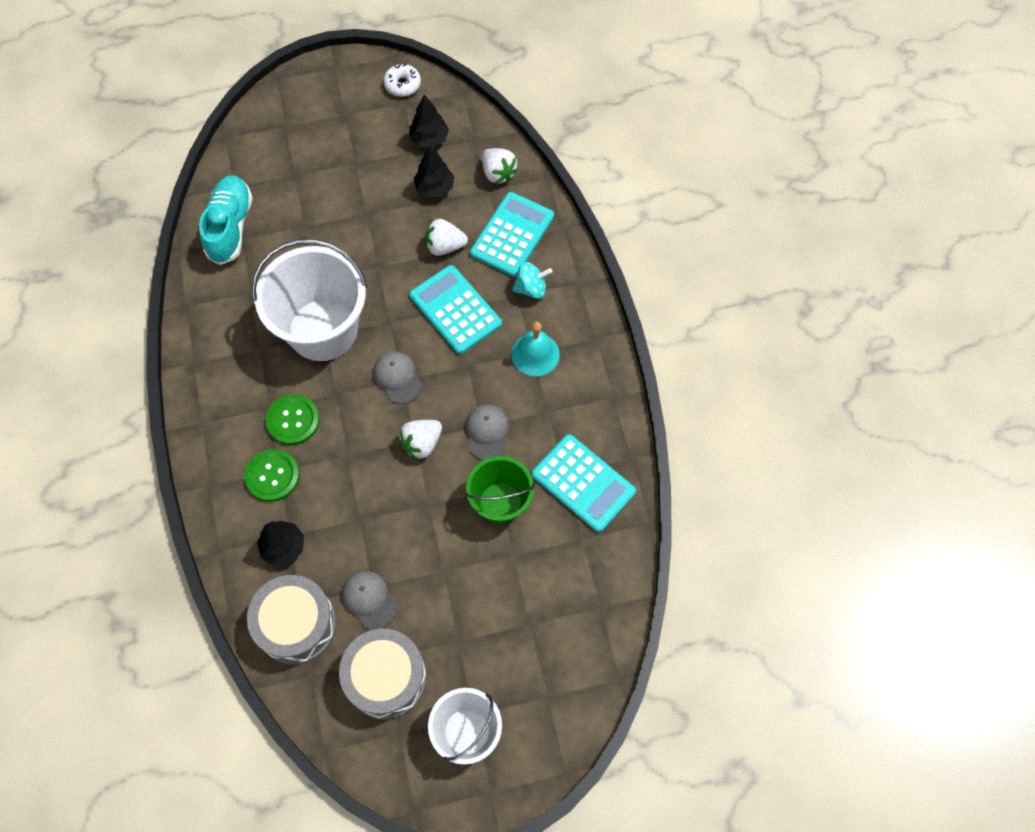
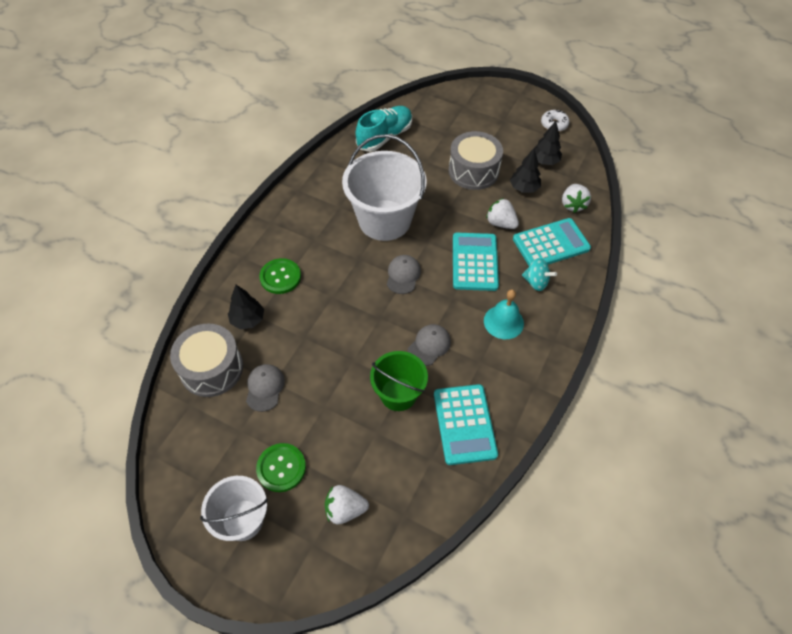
camera: 40 degrees right, 10 degrees down
green button [266,394,320,445] -> green button moved to [256,443,306,492]
grey drum [339,629,427,720] -> grey drum moved to [448,131,503,190]
white strawberry [398,420,442,460] -> white strawberry moved to [325,485,369,524]

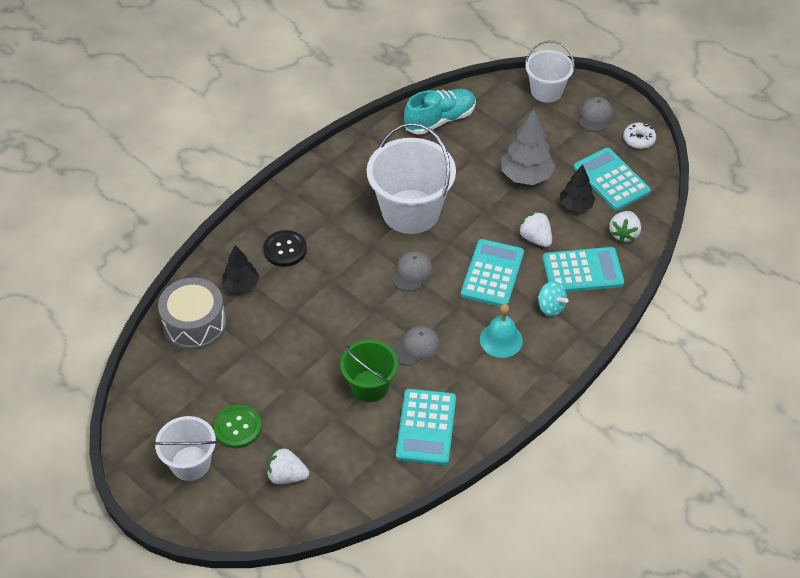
camera: 15 degrees right, 5 degrees down
grey cap [246,364,285,412] -> grey cap moved to [579,97,613,132]
green button [259,258,301,294] -> black button [263,230,307,267]
grey drum [448,131,503,190] -> grey tree [501,110,556,185]
black tree [534,121,562,165] -> turquoise calculator [574,148,651,210]
none -> white bucket [525,41,575,102]

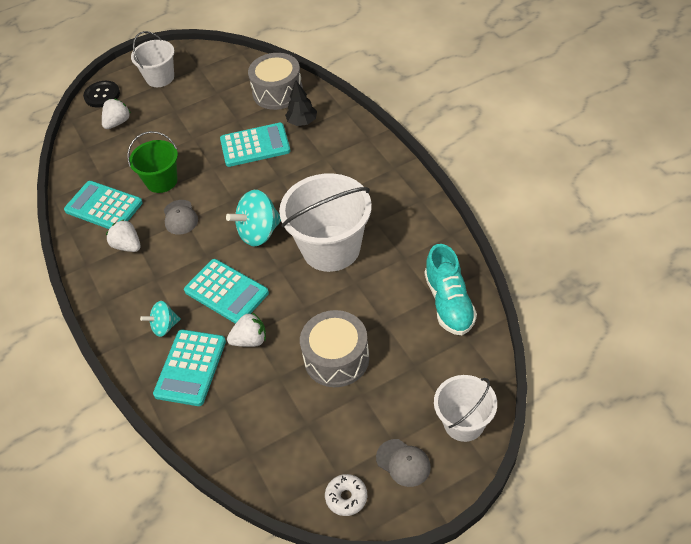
camera: 115 degrees right, 0 degrees up
green button [213,405,262,448] -> none
black button [263,230,307,267] -> black button moved to [83,81,120,108]
grey cap [392,251,433,292] -> turquoise spinning top [226,190,281,246]
turquoise bell [480,304,523,358] -> none
grey tree [501,110,556,185] -> grey drum [300,310,369,387]
black tree [560,164,595,212] -> none
turquoise calculator [574,148,651,210] -> turquoise calculator moved to [220,123,291,167]
white strawberry [609,211,641,243] -> white strawberry moved to [106,219,141,252]

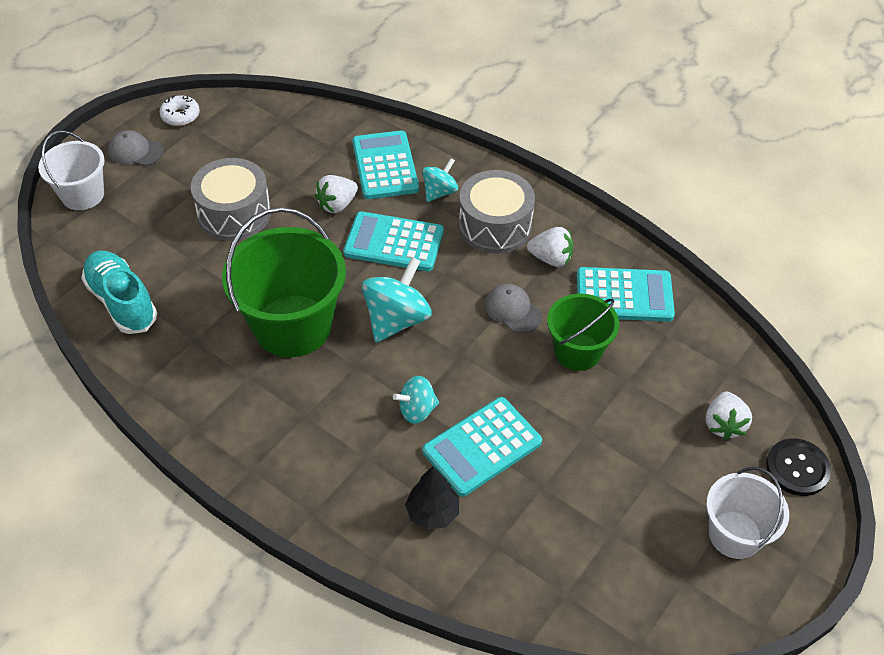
camera: 150 degrees right, 0 degrees up
grey drum [248,53,303,110] -> grey drum moved to [459,170,535,254]
white bucket [279,173,372,272] -> green bucket [222,207,346,357]
none -> turquoise spinning top [393,376,439,424]

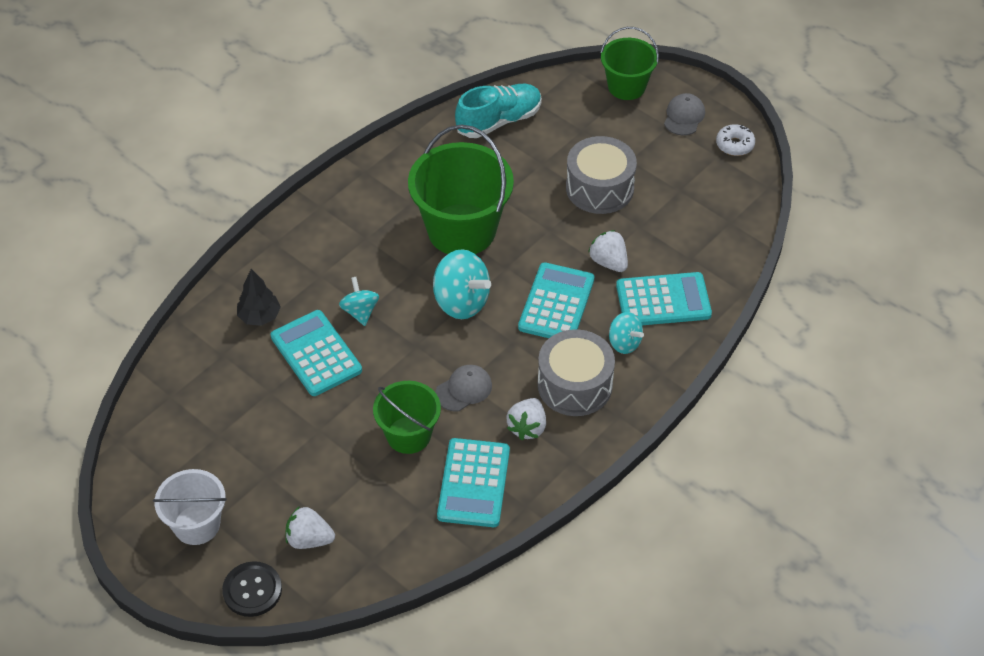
camera: 95 degrees right, 0 degrees up
white bucket [38,130,105,210] -> green bucket [601,27,659,100]

